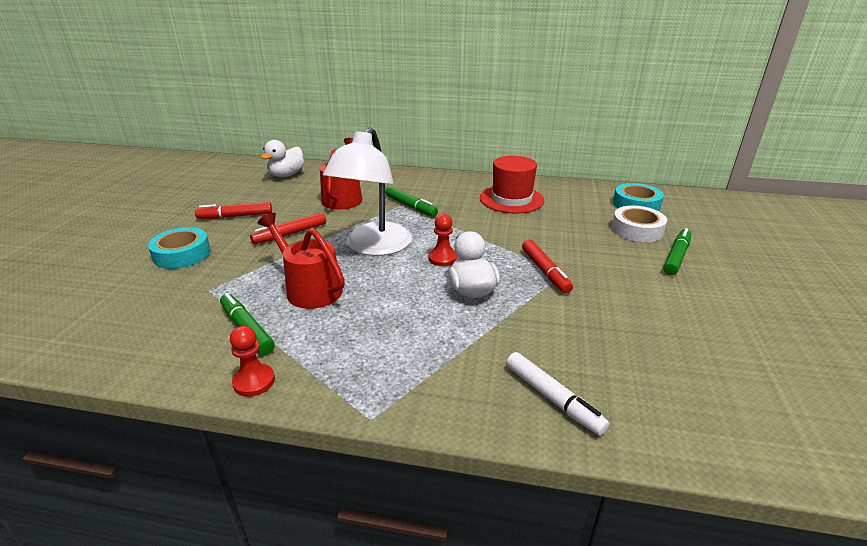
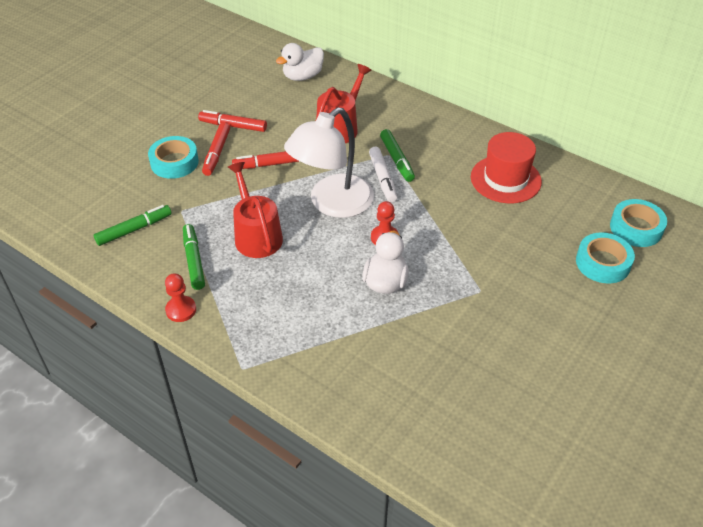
camera: 25 degrees right, 15 degrees up
white marker [506,352,609,436] -> white marker moved to [369,147,397,202]
red marker [522,240,573,293] -> red marker moved to [202,122,230,176]
white tape [612,206,667,242] -> turquoise tape [576,232,635,283]
green marker [663,228,691,275] -> green marker moved to [94,205,172,246]

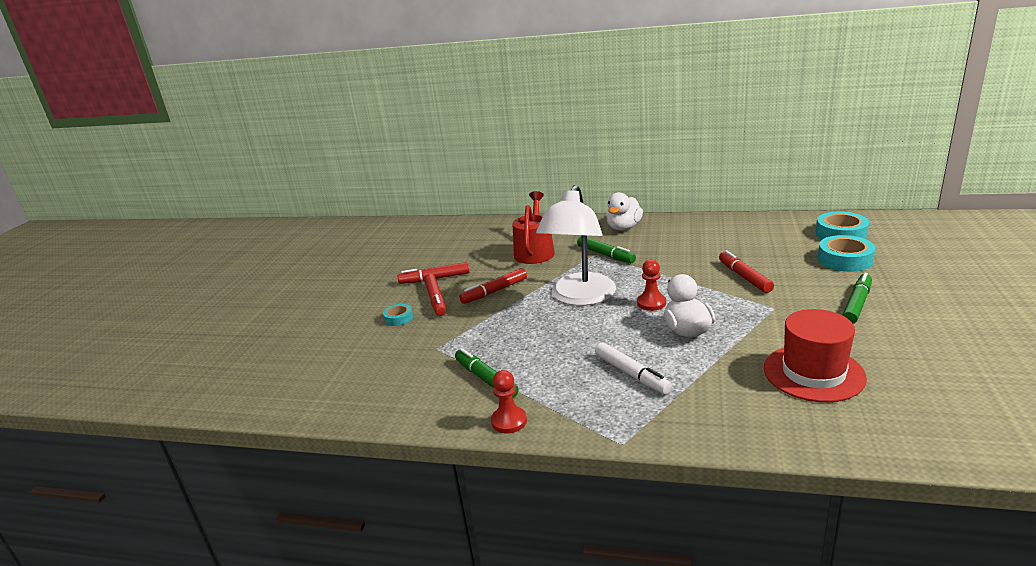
camera: 20 degrees left, 20 degrees down
green marker [94,205,172,246] -> green marker moved to [842,273,872,323]
turquoise tape [148,136,199,179] -> turquoise tape [383,304,413,326], size x0.56
red watering can [228,162,283,258] -> none
white duck [276,43,324,81] -> white duck moved to [606,192,643,231]
white marker [369,147,397,202] -> white marker moved to [595,342,672,394]
red hat [471,132,542,203] -> red hat moved to [764,309,867,402]
none -> red marker [719,250,774,293]

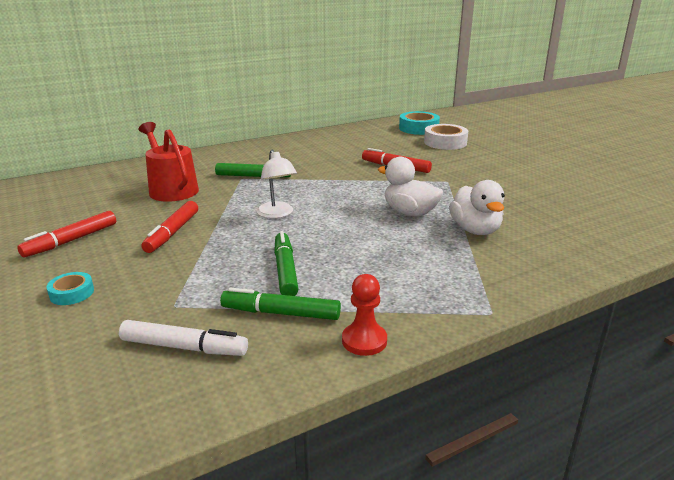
camera: 45 degrees left, 0 degrees up
red marker [424,274,446,316] -> none
white lamp [536,185,616,306] -> white lamp [257,150,297,218], size x0.51
white marker [595,342,672,394] -> white marker moved to [119,320,248,356]
white duck [606,192,643,231] -> white duck moved to [449,180,505,235]
red pawn [637,260,666,311] -> none
red hat [764,309,867,402] -> none
turquoise tape [818,235,875,272] -> white tape [424,124,468,150]
green marker [842,273,872,323] -> green marker moved to [274,231,299,296]

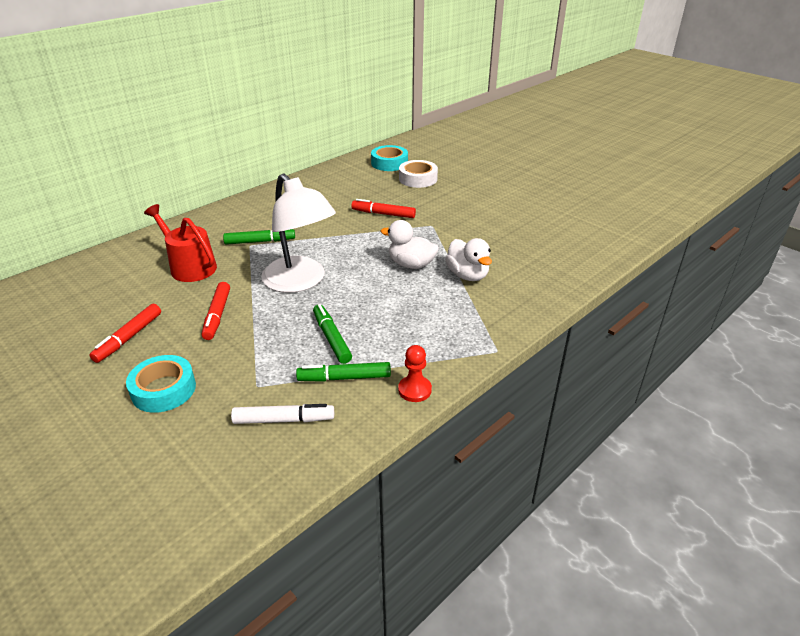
camera: 15 degrees left, 10 degrees up
turquoise tape [46,272,94,305] -> turquoise tape [126,355,196,413], size x1.79
white lamp [257,150,297,218] -> white lamp [261,174,336,293], size x1.97

